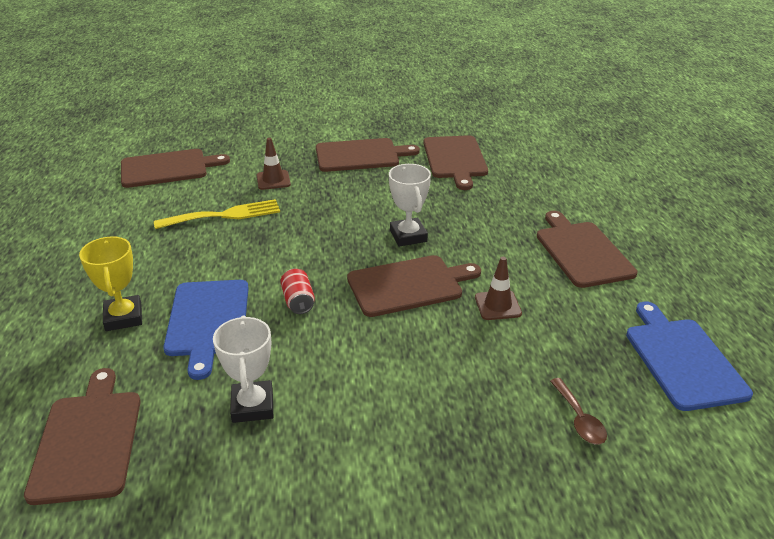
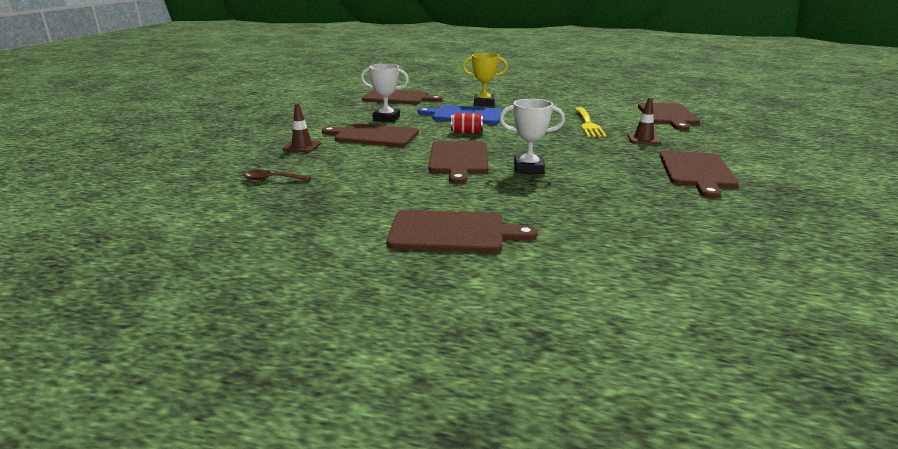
camera: 110 degrees right, 10 degrees down
brown cutting board [424,135,488,190] -> brown cutting board moved to [322,123,419,147]
brown traffic cone [475,257,522,320] -> brown traffic cone moved to [283,103,321,152]
blue cutting board [626,302,753,411] -> none

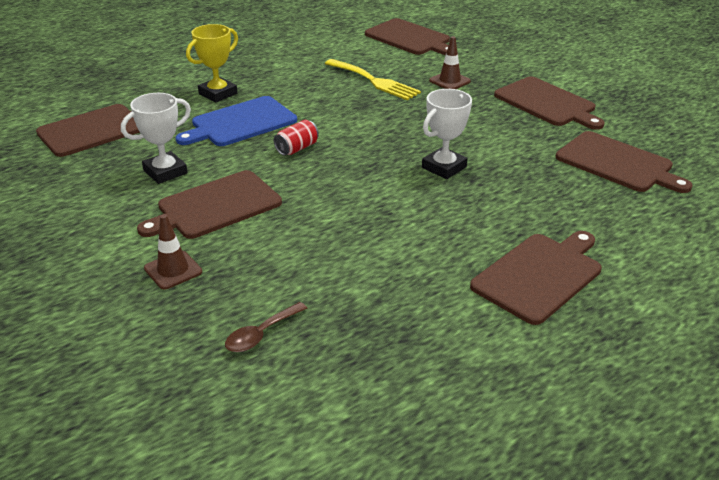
camera: 50 degrees left, 10 degrees up
brown cutting board [429,141,489,184] -> brown cutting board moved to [556,131,693,193]

